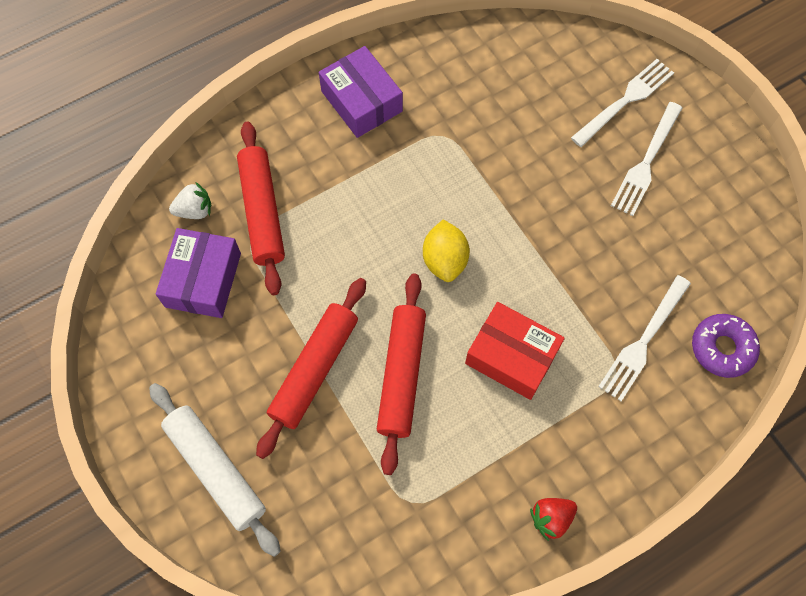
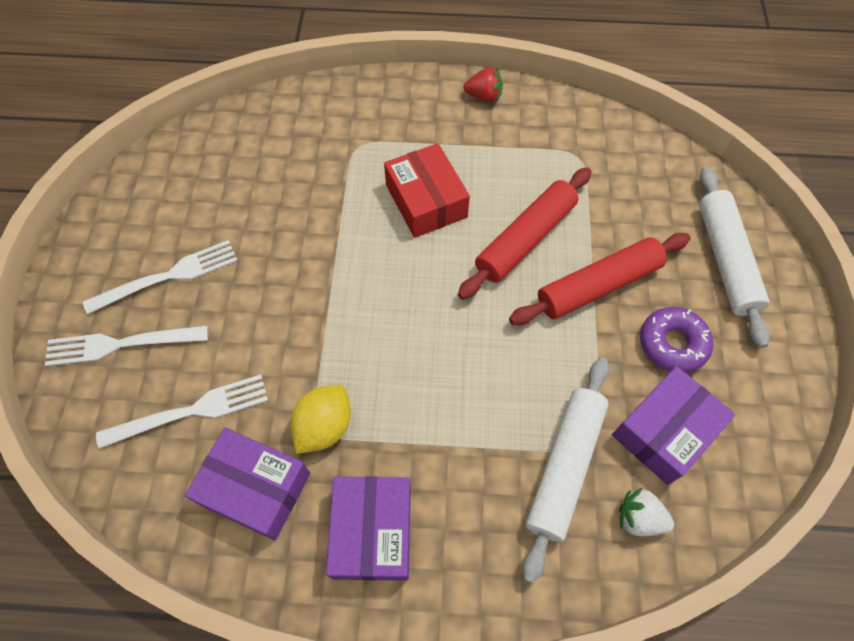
camera: 145 degrees left, 5 degrees down
red rolling pin [237,122,285,295] -> white rolling pin [522,357,609,584]
yellow lemon [423,220,470,282] -> yellow lemon moved to [291,385,351,454]
white fork [598,275,691,401] -> white fork moved to [96,374,268,449]
purple donut [692,314,760,378] -> purple donut moved to [640,307,713,373]
none -> purple box [185,428,310,540]

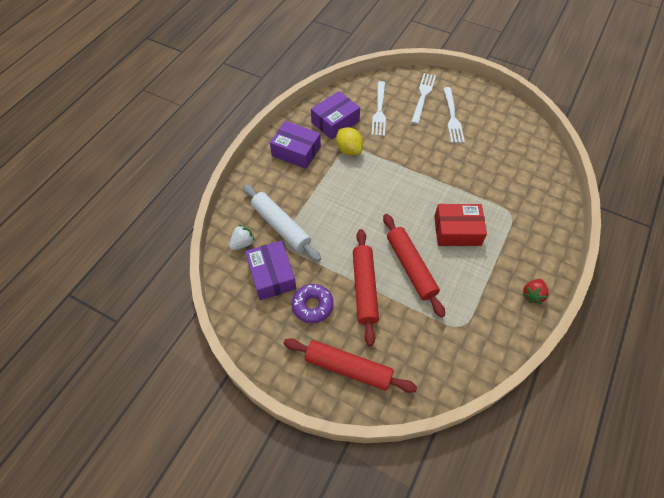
camera: 115 degrees right, 5 degrees down
white rolling pin [699,167,770,348] -> red rolling pin [283,338,417,393]

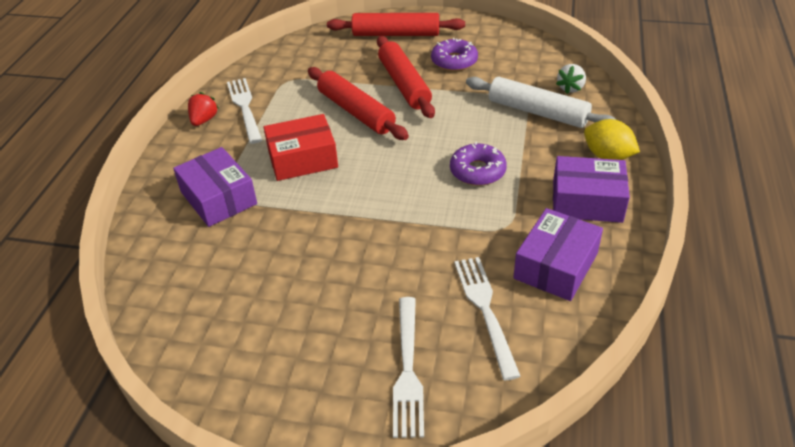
camera: 165 degrees right, 15 degrees down
purple box [245,241,296,300] -> purple box moved to [173,147,257,227]
yellow lemon [336,127,363,155] -> yellow lemon moved to [584,119,640,160]
white fork [443,87,465,143] -> white fork moved to [227,78,262,144]
none -> purple donut [450,142,507,186]

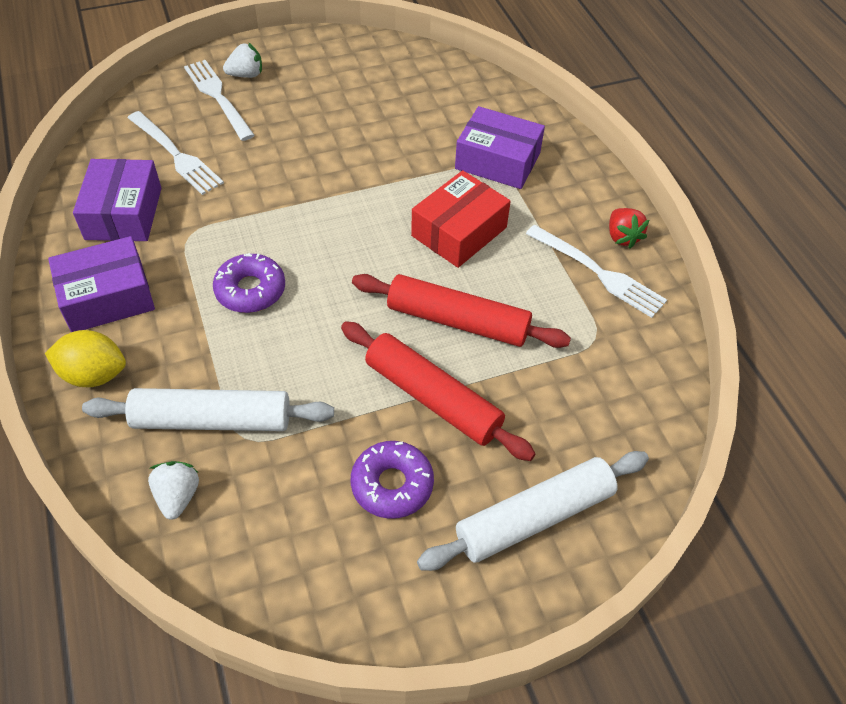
camera: 145 degrees right, 10 degrees up
red rolling pin [327,13,465,36] -> white rolling pin [417,451,649,571]
none -> white strawberry [223,42,262,78]

